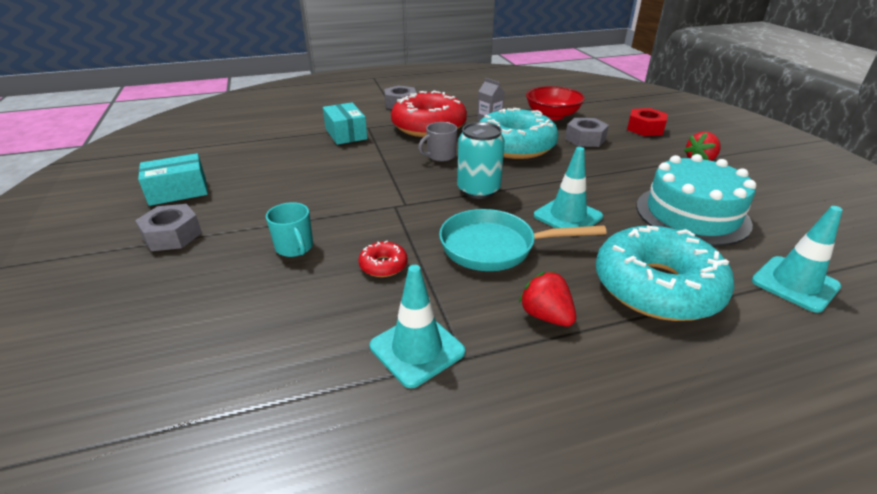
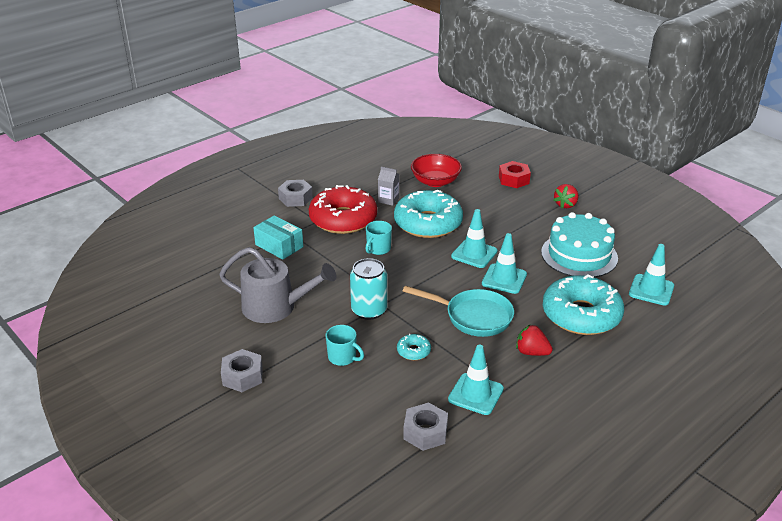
camera: 25 degrees left, 0 degrees up
turquoise box [138,153,208,206] -> none
red donut [359,241,408,277] -> turquoise donut [397,334,431,360]
grey mug [418,122,458,162] -> turquoise mug [365,221,392,255]
turquoise pan [439,209,607,271] -> turquoise pan turned 135 degrees counterclockwise [403,286,514,337]
turquoise can [457,122,505,199] -> turquoise can moved to [350,258,387,320]
grey nut [565,118,609,147] -> grey nut moved to [403,402,448,451]
none -> grey watering can [219,247,336,323]
none -> turquoise traffic cone [451,209,498,268]

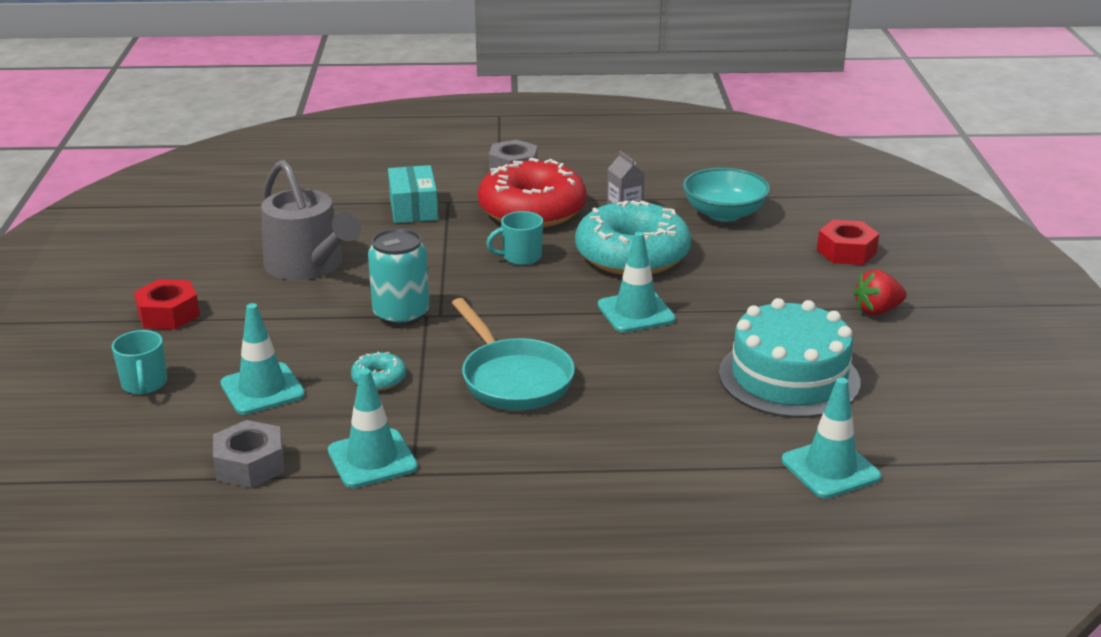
camera: 40 degrees right, 5 degrees down
grey nut [221,349,263,392] -> red nut [134,279,200,330]
turquoise mug [326,325,364,366] -> turquoise mug moved to [112,330,167,394]
red bowl [411,154,462,187] -> turquoise bowl [683,168,770,222]
turquoise traffic cone [482,233,527,294] -> turquoise traffic cone moved to [220,303,305,415]
red strawberry [516,324,553,356] -> none
turquoise donut [543,274,624,335] -> none

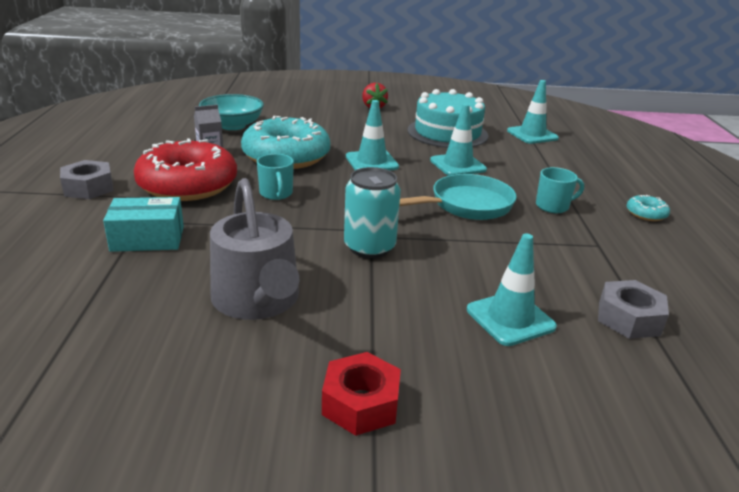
camera: 90 degrees left, 0 degrees up
turquoise mug [112,330,167,394] -> turquoise mug moved to [536,167,584,213]
grey watering can [261,160,361,280] -> grey watering can turned 105 degrees clockwise [210,178,299,320]
turquoise traffic cone [328,368,418,488] -> turquoise traffic cone moved to [430,104,487,176]
turquoise donut [351,352,406,391] -> turquoise donut moved to [626,195,670,221]
red nut [817,220,879,265] -> none

